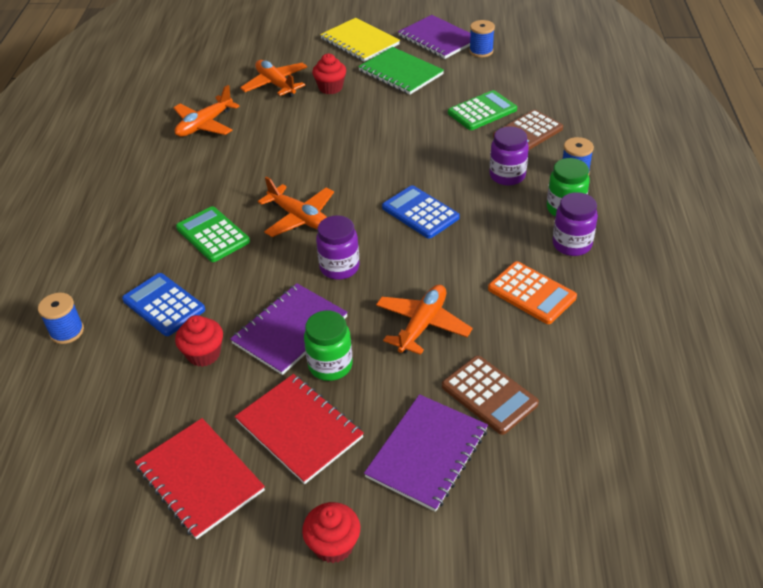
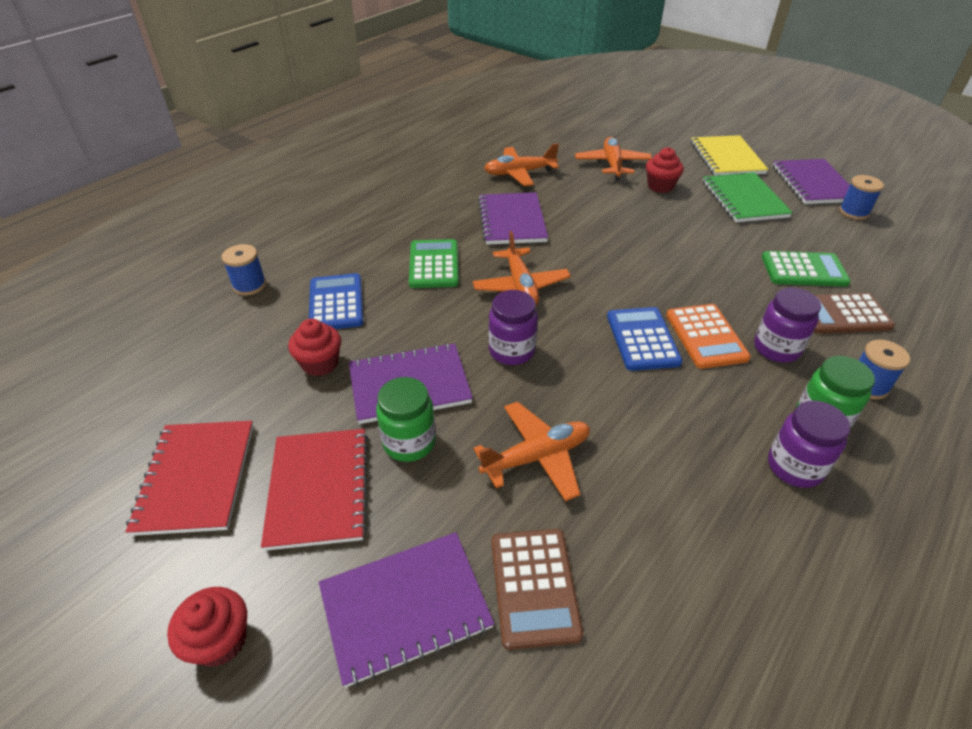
camera: 35 degrees right, 0 degrees up
orange calculator [488,261,577,324] -> orange calculator moved to [666,304,751,369]
none -> purple notebook [478,192,548,245]

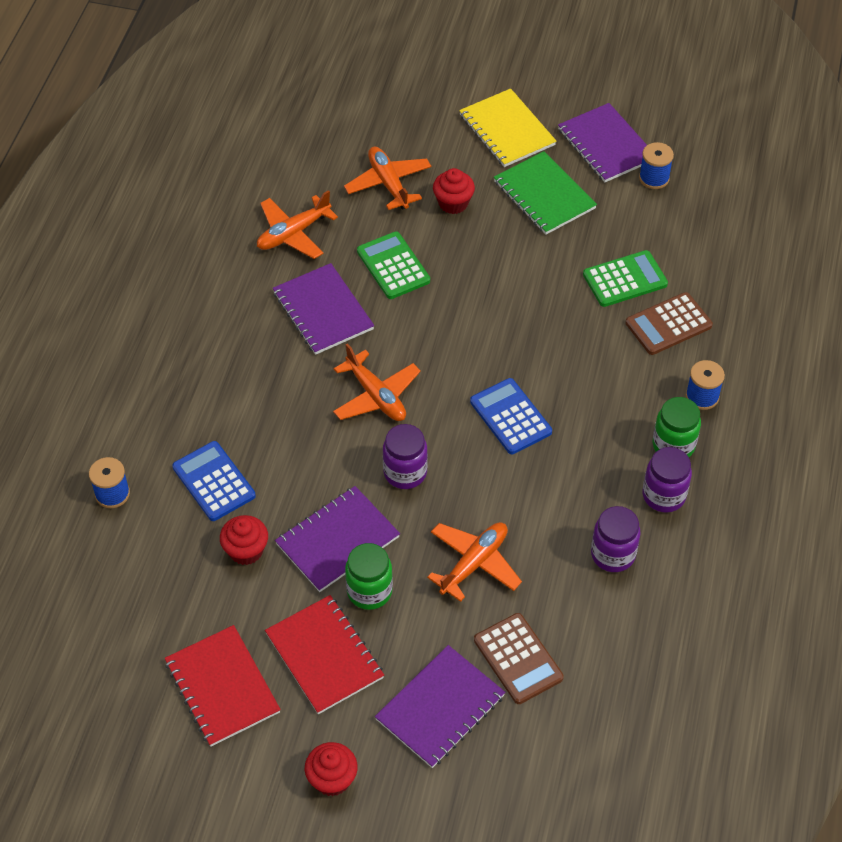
camera: 25 degrees left, 10 degrees up
green calculator [409,239,459,288] -> green calculator moved to [357,231,430,299]
orange calculator [666,304,751,369] -> none
purple jar [754,288,821,363] -> purple jar moved to [591,506,640,572]

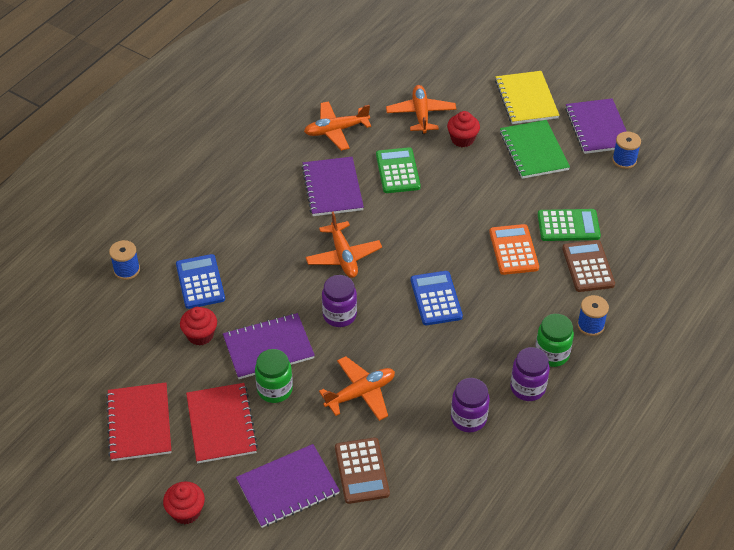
camera: 20 degrees right, 5 degrees down
brown calculator [625,292,713,355] -> brown calculator turned 90 degrees clockwise [562,240,615,292]
none -> orange calculator [489,224,539,275]

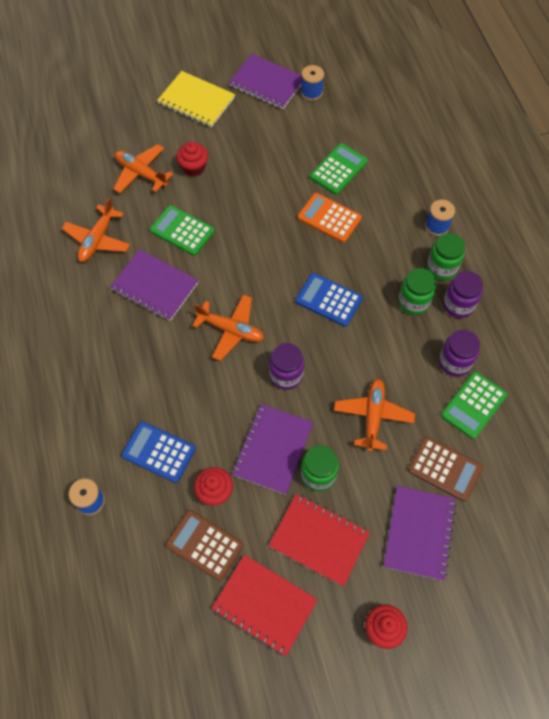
camera: 50 degrees left, 15 degrees up
green notebook [500,120,570,179] -> none
brown calculator [562,240,615,292] -> brown calculator moved to [166,510,244,581]
none -> green jar [398,268,436,315]
none -> green calculator [441,372,507,439]

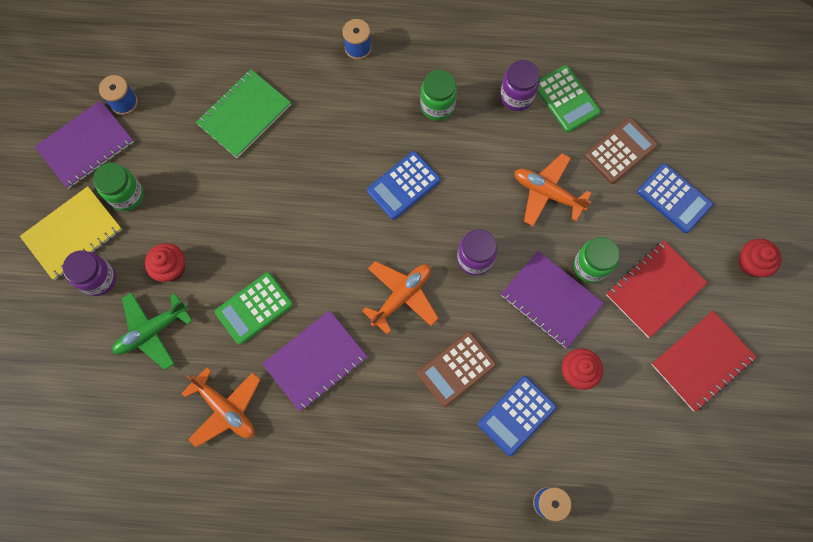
camera: 70 degrees left, 10 degrees up
orange plane [113,144,173,193] -> green plane [112,292,193,370]
brown calculator [166,510,244,581] -> brown calculator moved to [417,332,496,407]
orange calculator [298,193,362,243] -> none
green calculator [310,143,368,195] -> green notebook [196,69,291,158]
purple notebook [384,486,456,581] -> blue calculator [637,163,713,233]
green jar [427,233,465,280] -> green jar moved to [93,163,144,211]
purple jar [443,271,483,318] -> purple jar moved to [62,250,116,296]

